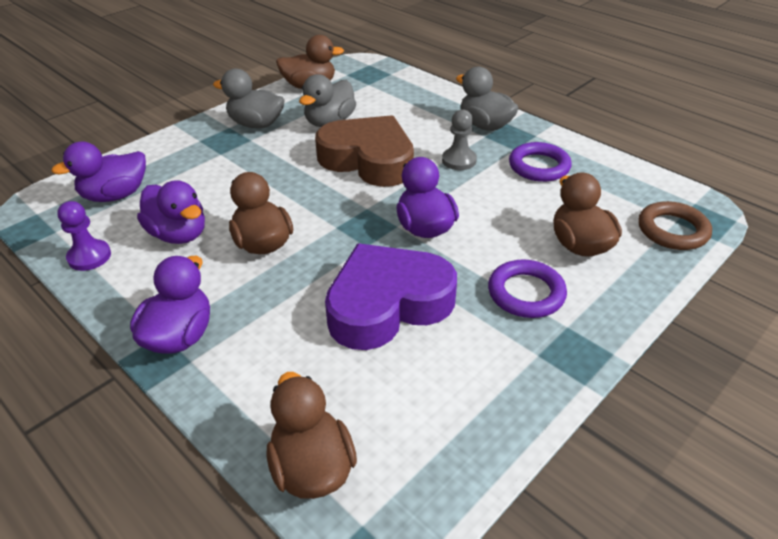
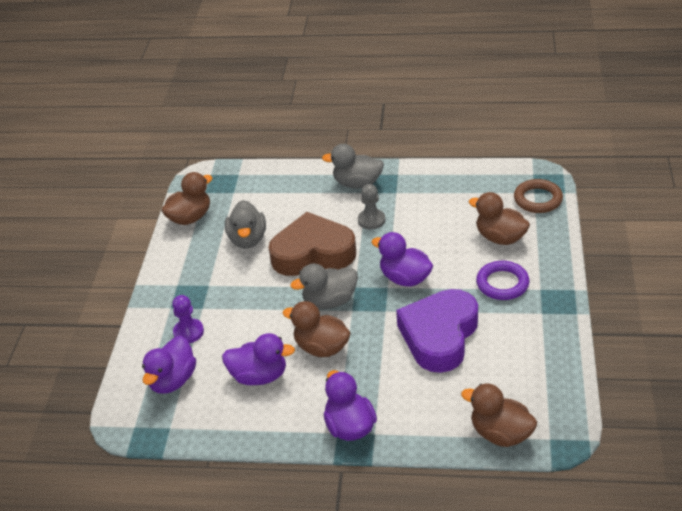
camera: 35 degrees left, 0 degrees up
purple pawn [57,201,111,271] -> purple pawn moved to [172,295,204,343]
grey duck [213,69,285,128] -> grey duck moved to [290,264,358,309]
purple ring [509,142,572,182] -> none

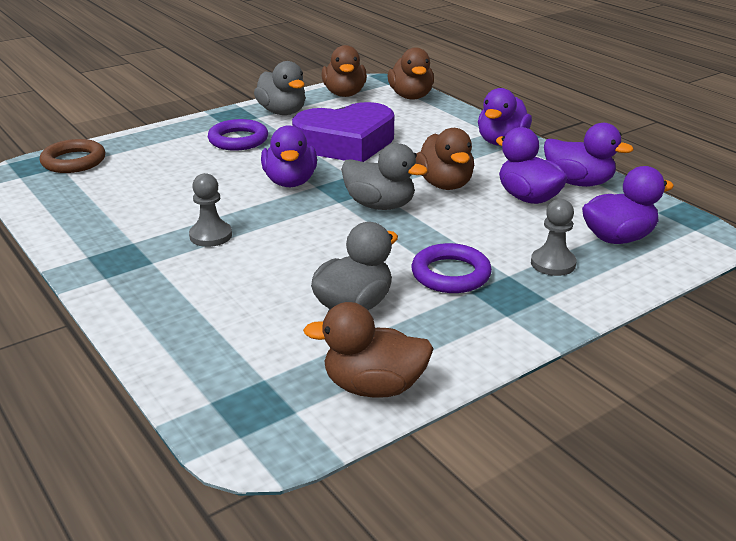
camera: 135 degrees left, 10 degrees down
purple pawn [172,295,204,343] -> grey pawn [531,199,577,276]
brown heart [269,212,356,276] -> none
grey duck [322,144,384,188] -> grey duck moved to [254,61,305,115]
brown duck [469,192,530,245] -> brown duck moved to [322,45,367,97]
none -> purple ring [411,243,492,293]
none -> purple duck [544,123,634,187]

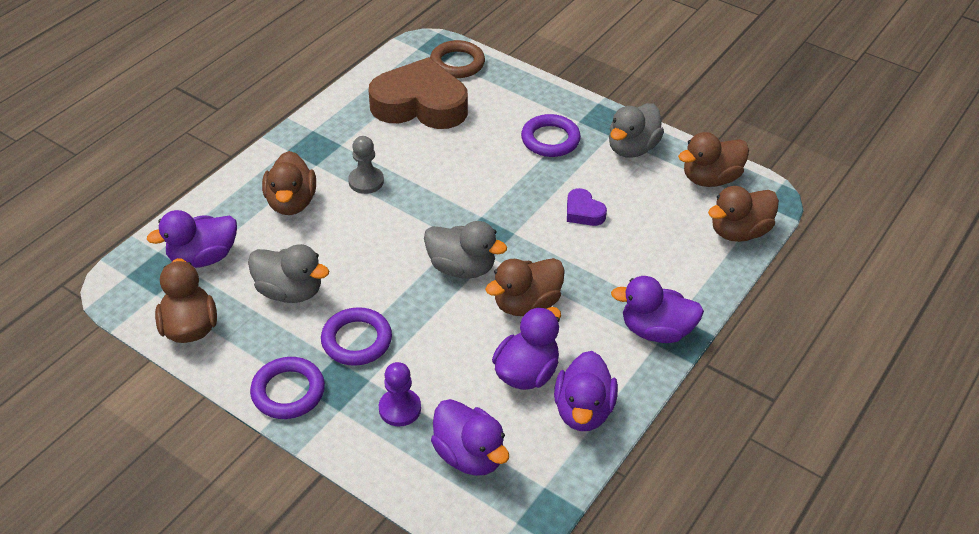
camera: 70 degrees right, 15 degrees up
purple duck [261,125,317,187] -> purple duck moved to [147,210,237,268]
purple heart [292,102,394,162] -> purple heart [567,188,607,226], size x0.43
grey duck [341,143,428,210] -> grey duck turned 75 degrees counterclockwise [424,221,507,279]
grey pawn [531,199,577,276] -> purple pawn [379,362,421,426]
none -> purple ring [250,357,325,419]
none -> brown duck [262,151,316,215]
none -> brown heart [369,57,468,129]

